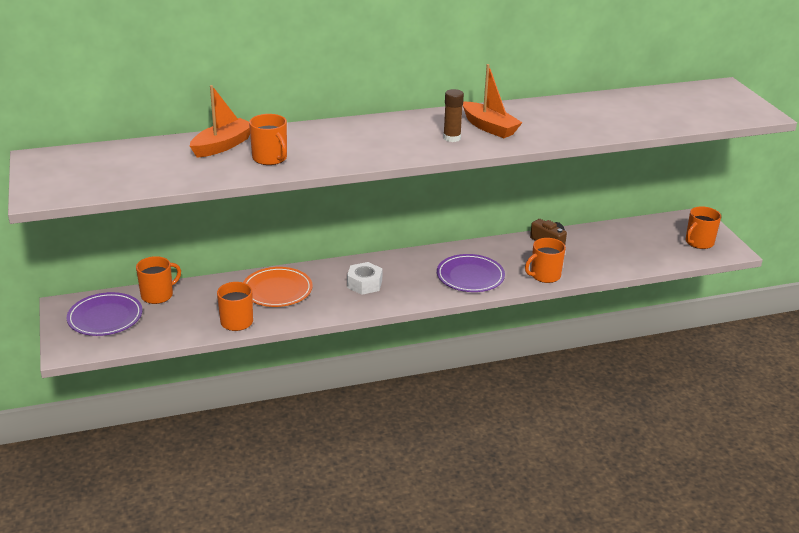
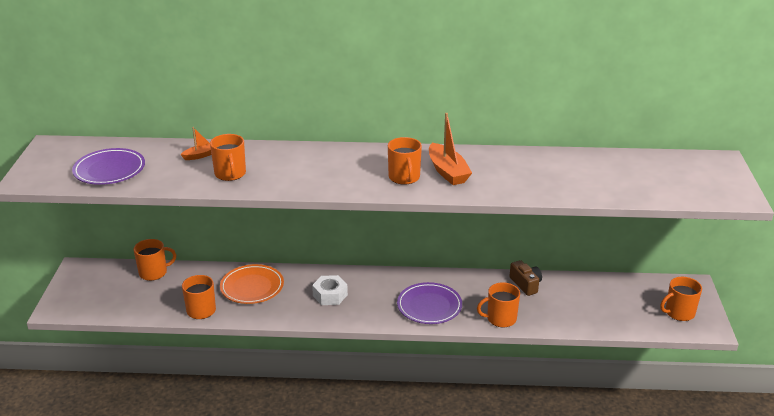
camera: 20 degrees right, 0 degrees up
purple plate [67,292,142,336] -> purple plate moved to [72,148,145,185]
orange boat [190,85,250,158] -> orange boat [180,127,212,160], size x0.56
brown glue stick [443,89,464,142] -> orange mug [388,137,422,185]

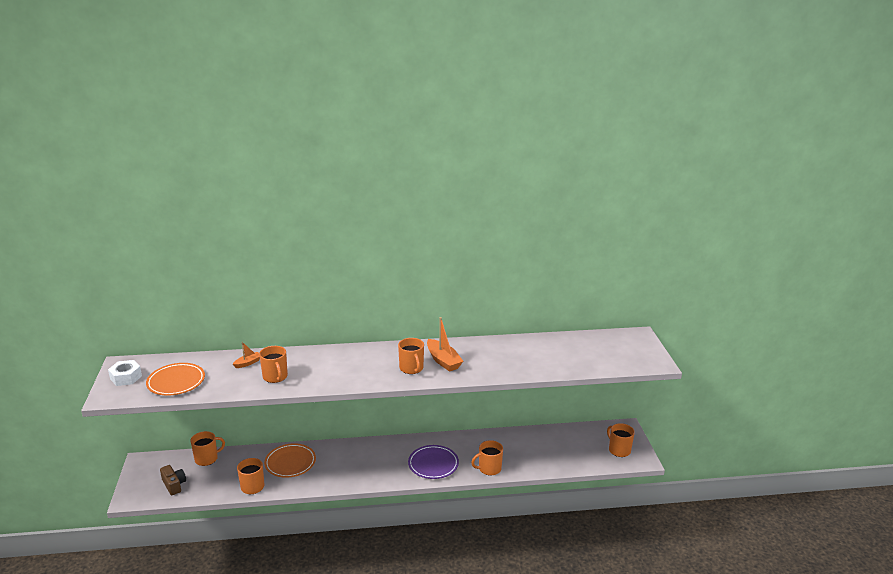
camera: 10 degrees left, 5 degrees down
purple plate [72,148,145,185] -> orange plate [146,363,205,396]
white nut [312,275,348,305] -> white nut moved to [108,360,142,386]
brown camera [510,260,542,296] -> brown camera moved to [160,465,186,495]
orange mug [660,277,702,321] -> orange mug turned 90 degrees clockwise [607,423,635,457]

